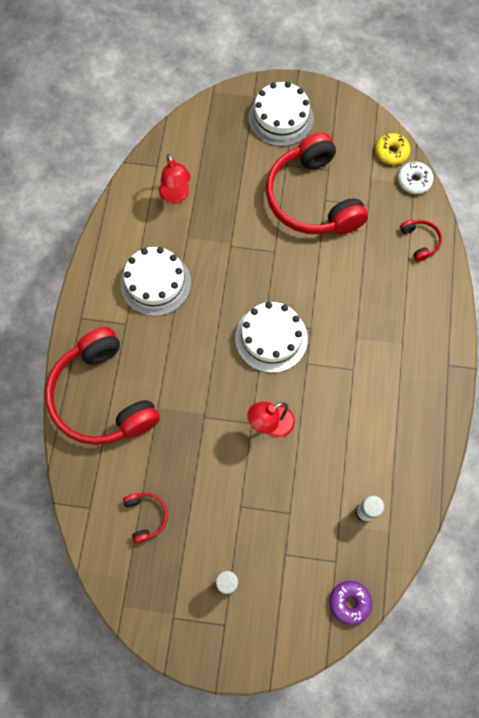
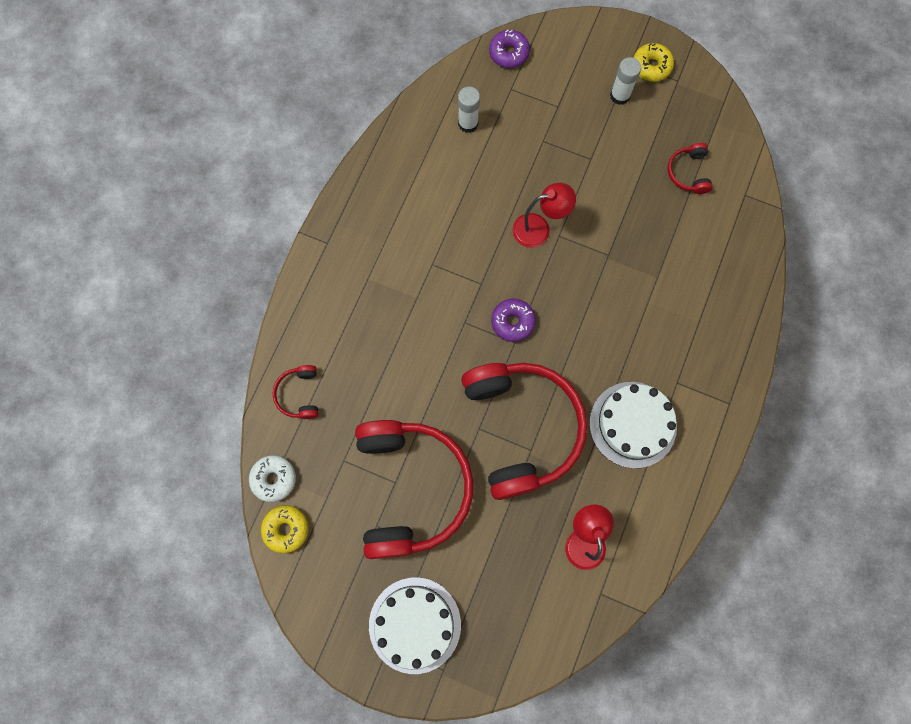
camera: 165 degrees left, 5 degrees up
red headphones [45,327,160,445] -> red headphones moved to [461,363,587,500]
white cake [235,302,308,373] -> purple donut [491,298,536,342]
none -> yellow donut [633,43,674,82]

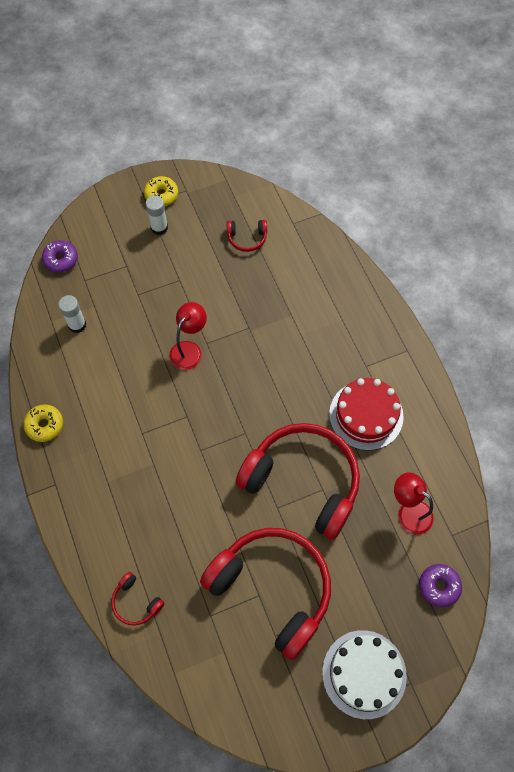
camera: 45 degrees left, 10 degrees down
white donut [249,455,296,502] -> none
yellow donut [261,505,309,553] -> yellow donut moved to [23,405,63,442]
purple donut [491,298,536,342] -> purple donut moved to [419,564,462,607]
white cake [589,382,677,468] -> red cake [329,378,404,450]
red headphones [668,143,712,194] -> red headphones turned 45 degrees counterclockwise [227,220,267,252]

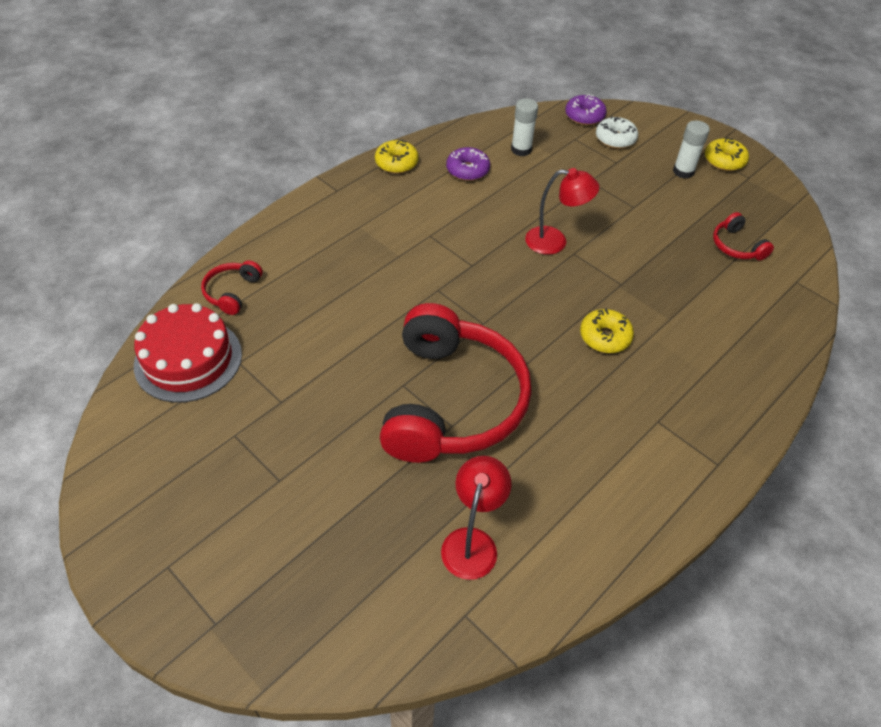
camera: 65 degrees right, 15 degrees down
red headphones [200,528,331,660] -> none
white cake [322,630,407,719] -> none
red cake [329,378,404,450] -> red cake moved to [134,303,242,403]
purple donut [419,564,462,607] -> purple donut moved to [446,147,490,181]
none -> yellow donut [580,308,634,353]
none -> white donut [596,116,638,149]

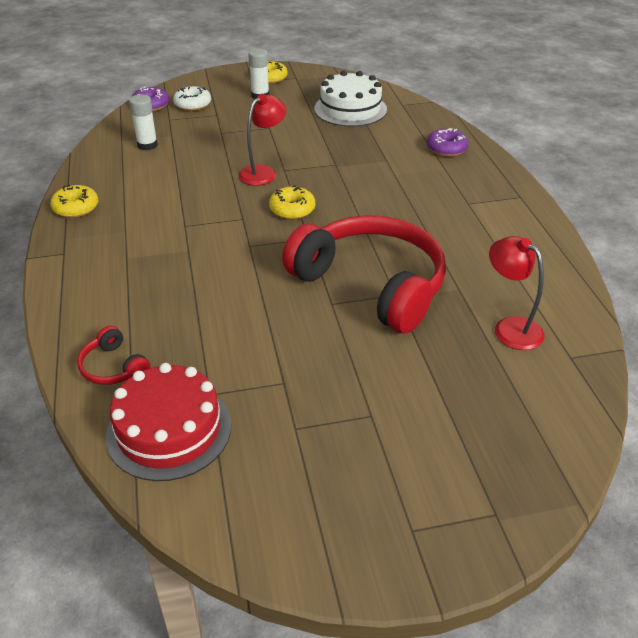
camera: 55 degrees left, 10 degrees down
purple donut [446,147,490,181] -> purple donut moved to [427,128,469,157]
yellow donut [580,308,634,353] -> yellow donut moved to [269,185,315,220]
red headphones [713,212,774,260] -> white cake [314,71,387,127]

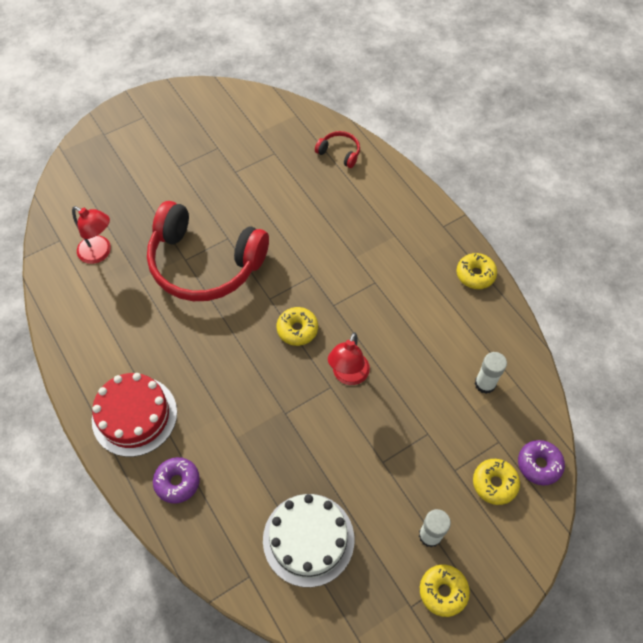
camera: 160 degrees right, 20 degrees up
red cake [106,363,231,481] -> red cake moved to [92,373,177,457]
white donut [173,86,211,111] -> yellow donut [473,459,520,505]

